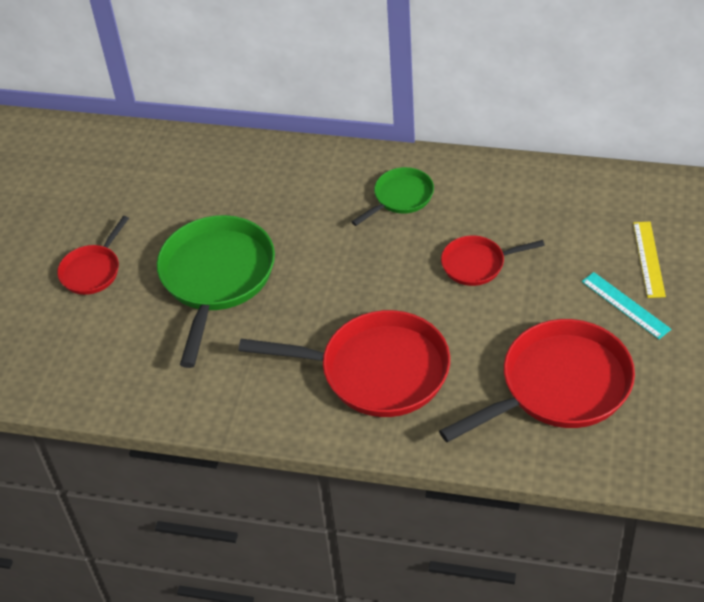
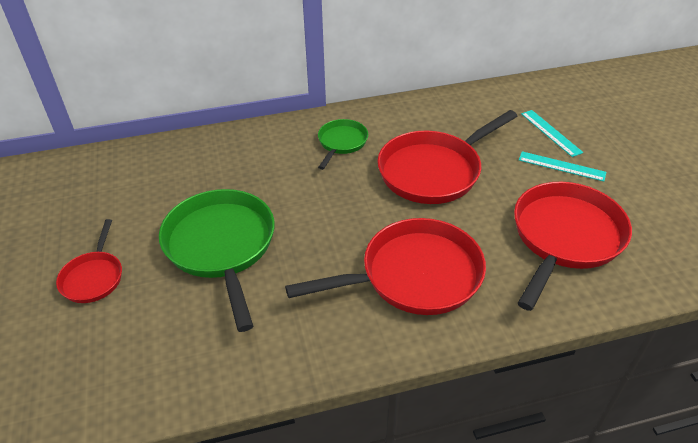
camera: 30 degrees left, 5 degrees down
red pan [441,236,545,286] -> red pan [377,110,517,204], size x1.91
yellow ruler [633,222,666,298] -> turquoise ruler [521,110,583,157]

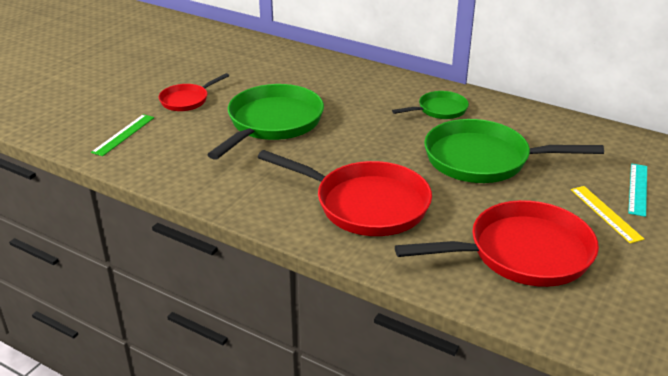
camera: 45 degrees right, 10 degrees down
red pan [377,110,517,204] -> green pan [424,119,604,183]
turquoise ruler [519,151,606,182] -> yellow ruler [571,186,645,244]
none -> green ruler [91,114,154,156]

